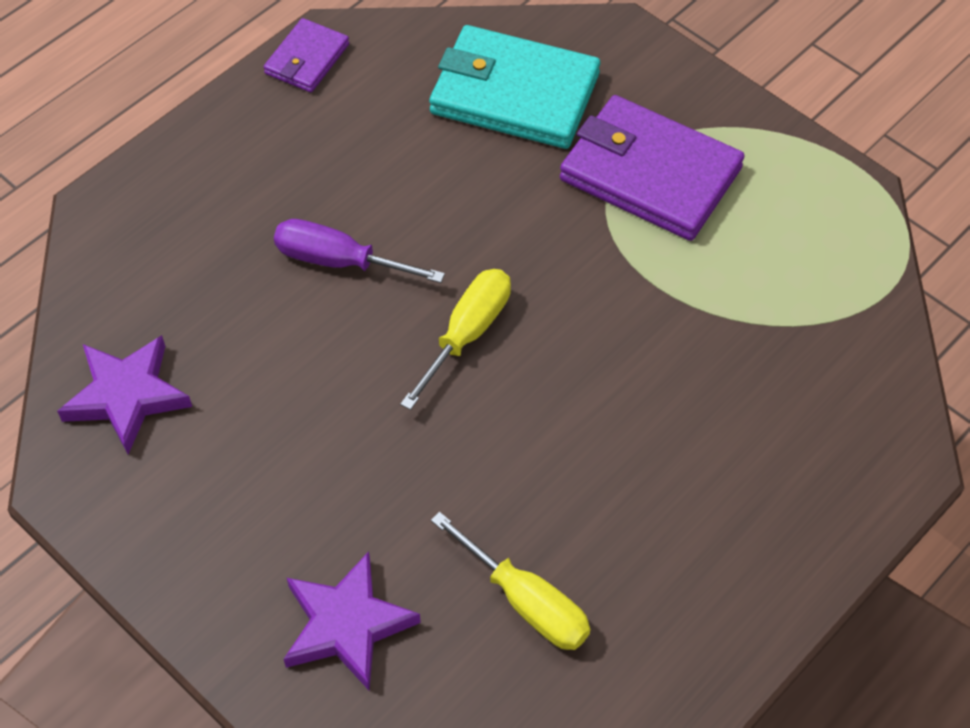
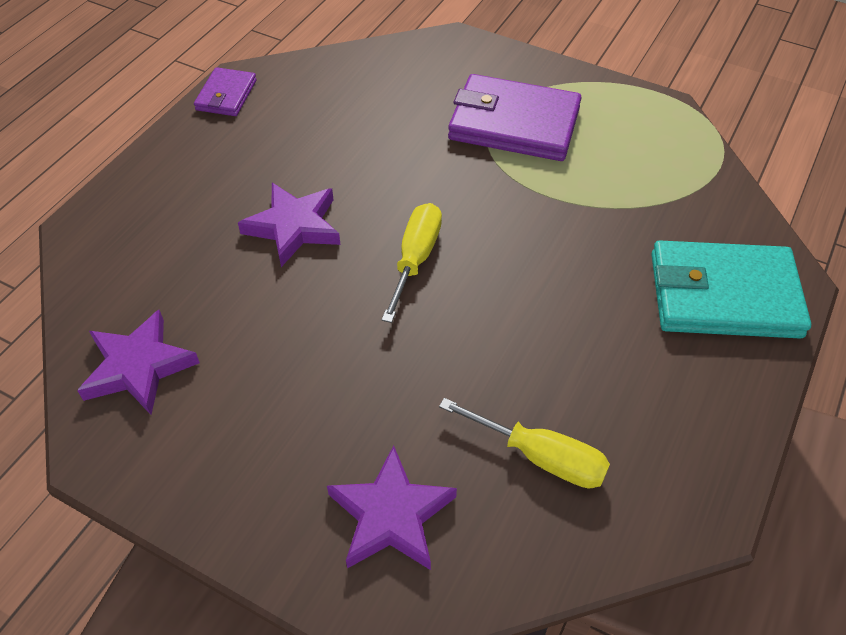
camera: 15 degrees left, 5 degrees down
purple screwdriver [274,219,445,283] -> purple star [238,183,340,267]
turquoise wallet [429,25,600,149] -> turquoise wallet moved to [651,240,811,339]

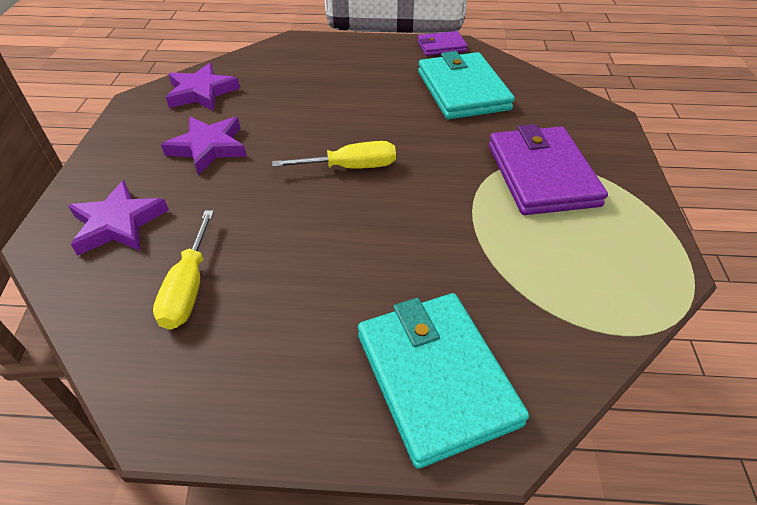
camera: 65 degrees right, 5 degrees down
purple star [238,183,340,267] -> purple star moved to [161,116,247,175]
none -> turquoise wallet [418,51,515,120]

